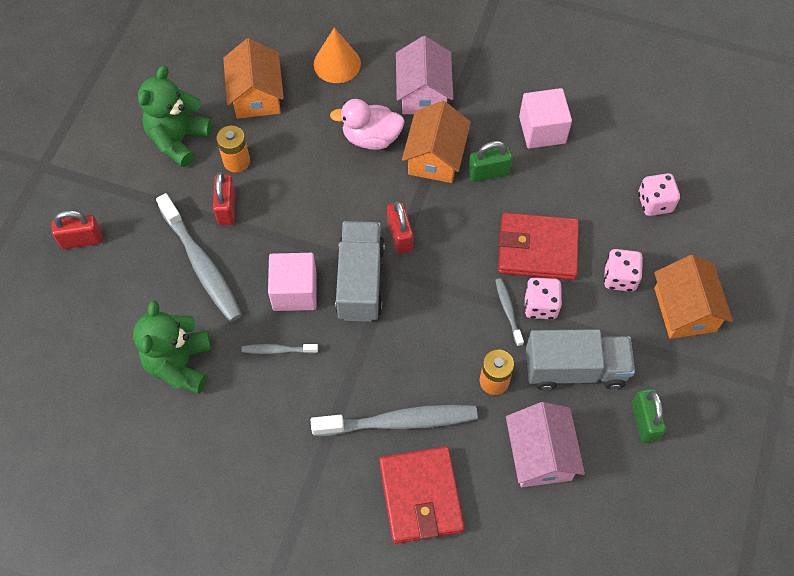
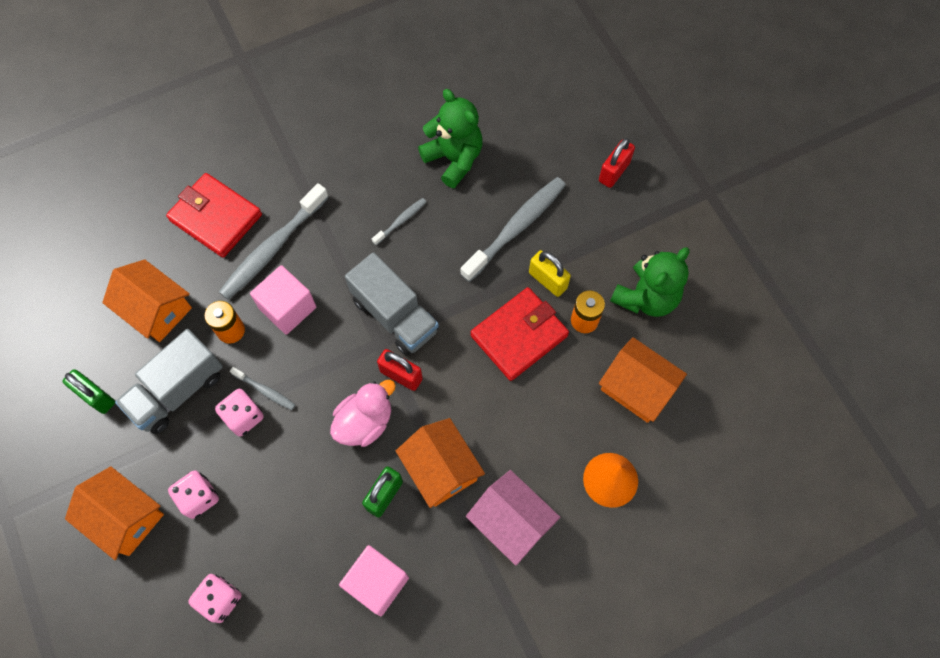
camera: 135 degrees right, 5 degrees up
green teddy bear [138,65,212,167] -> green teddy bear turned 60 degrees clockwise [610,247,690,317]
grey toothbrush [156,193,242,322] -> grey toothbrush turned 120 degrees clockwise [460,177,566,282]
red padlock [213,172,236,225] -> yellow padlock [529,250,571,297]
pink cube [268,253,317,311] -> pink cube moved to [250,265,316,335]
pink duck [330,99,405,150] -> pink duck moved to [330,380,396,447]
red wallet [498,213,579,280] -> red wallet moved to [471,287,569,381]
pink house [506,402,585,487] -> orange house [102,259,192,342]

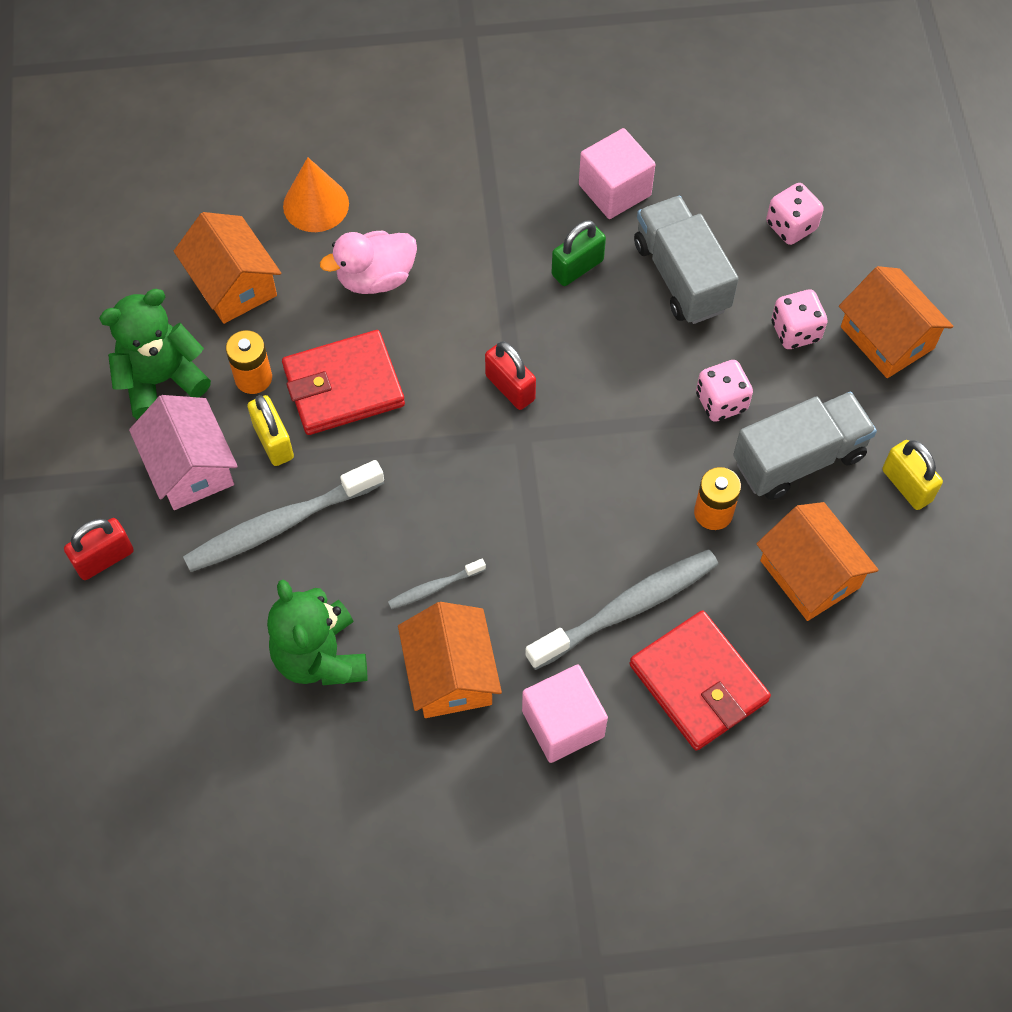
camera: 160 degrees left, 5 degrees down
green padlock [63,369,115,414] -> yellow padlock [882,440,943,510]
grey toothbrush [230,367,295,410] -> none
pink cube [250,265,316,335] -> pink cube moved to [522,665,608,763]
pink duck [330,380,396,447] -> pink duck moved to [320,231,417,294]
grey truck [345,252,439,356] -> grey truck moved to [634,196,739,324]
orange house [396,418,485,508] -> orange house moved to [398,602,502,718]
pink house [466,470,560,566] -> pink house moved to [129,395,238,510]

